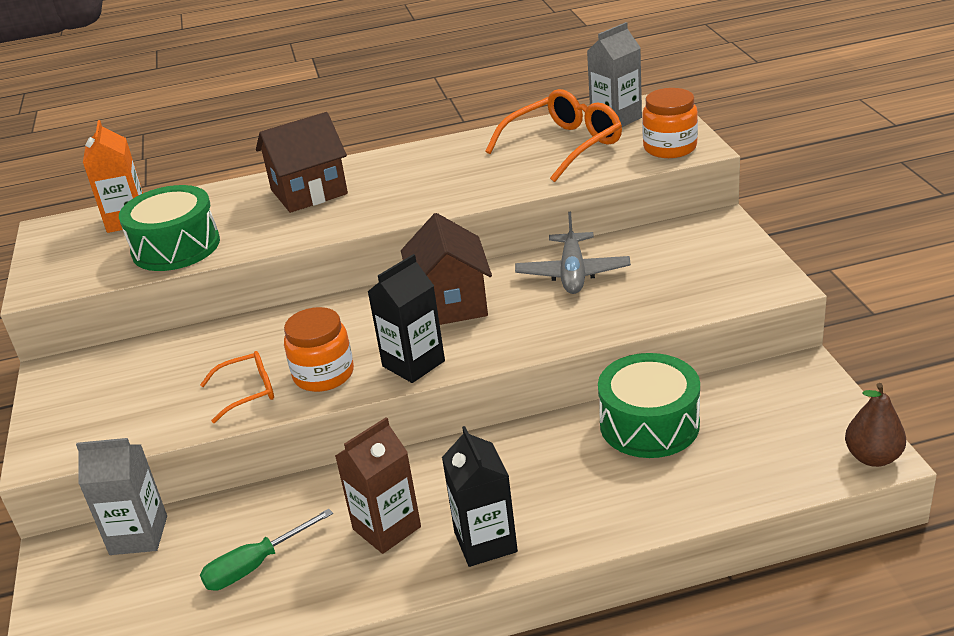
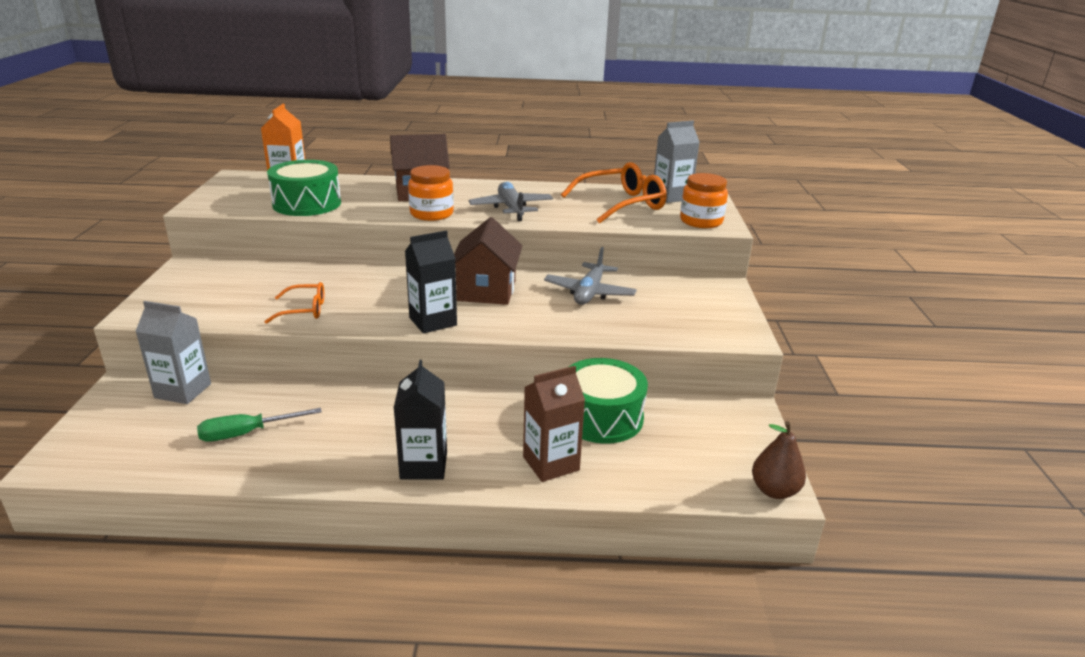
camera: 10 degrees right, 5 degrees down
orange jar [284,307,354,392] -> orange jar moved to [408,165,454,221]
brown carton [335,417,421,554] -> brown carton moved to [523,366,585,482]
none -> grey plane [469,182,553,221]

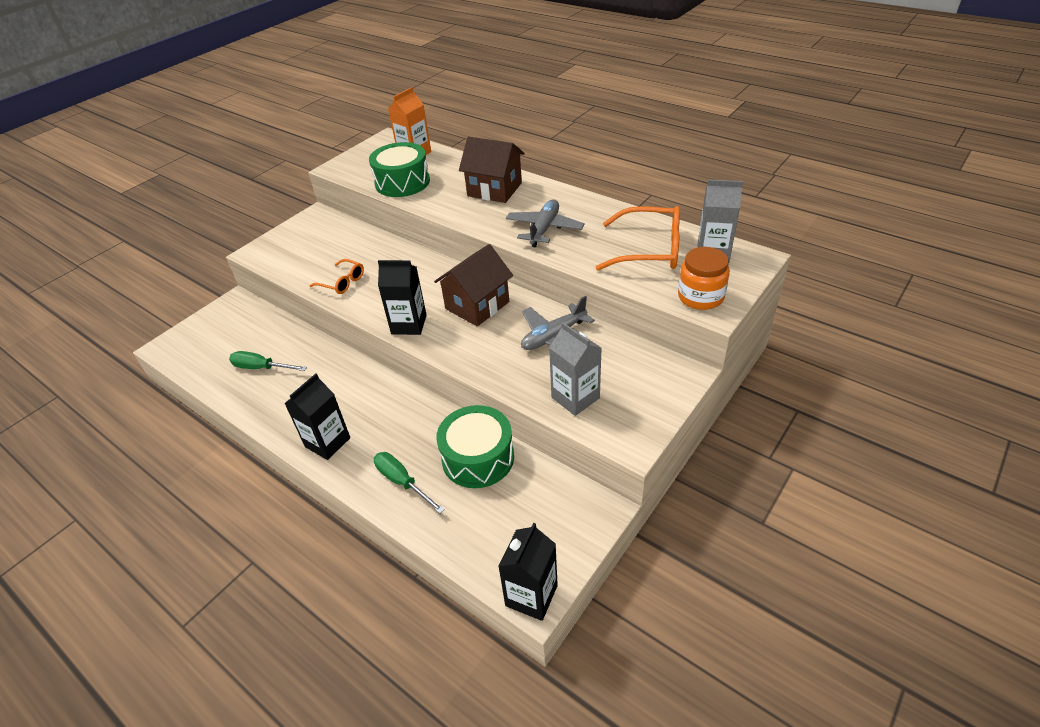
camera: 40 degrees right, 15 degrees up
grey carton [135,301,211,404] -> grey carton moved to [549,322,601,416]
orange jar [408,165,454,221] -> none
brown carton [523,366,585,482] -> green screwdriver [374,452,445,513]
brown pear [752,421,806,499] -> black carton [498,523,558,621]

